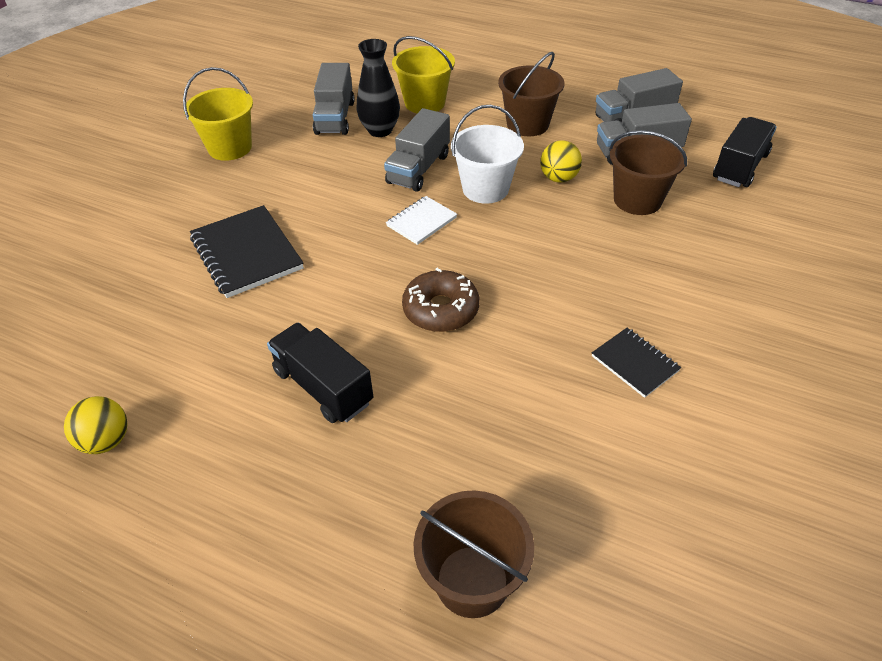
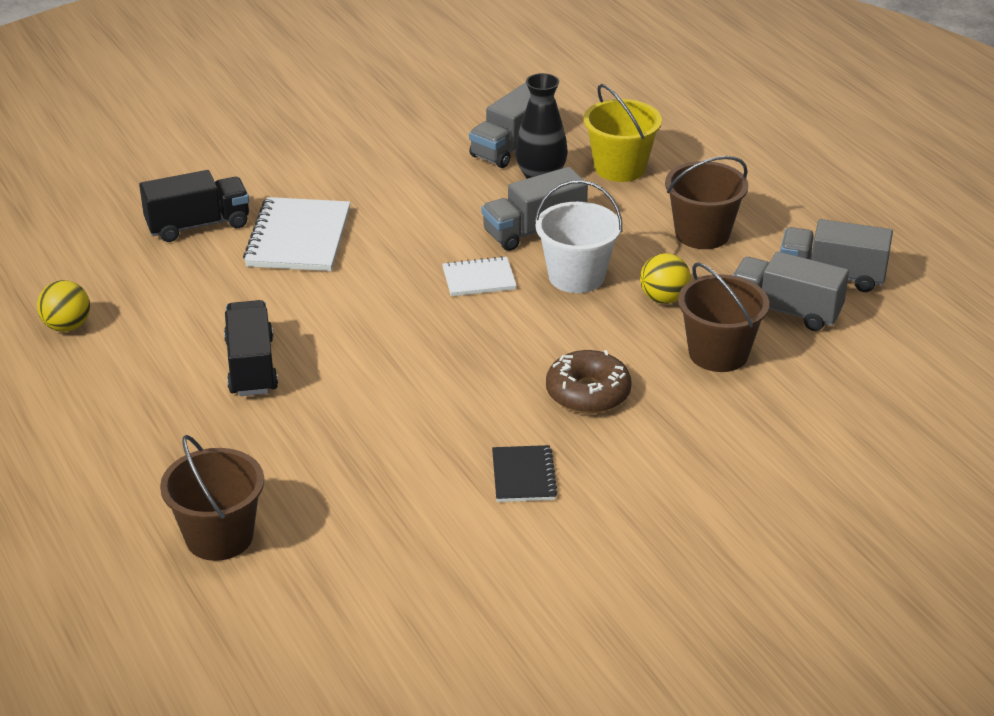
camera: 35 degrees right, 10 degrees down
yellow bucket [183,67,253,161] -> none
black notebook [190,205,304,298] -> white notebook [243,197,350,271]
brown donut [402,268,479,332] -> brown donut moved to [546,350,632,414]
black truck [713,117,777,187] -> black truck moved to [139,170,249,242]

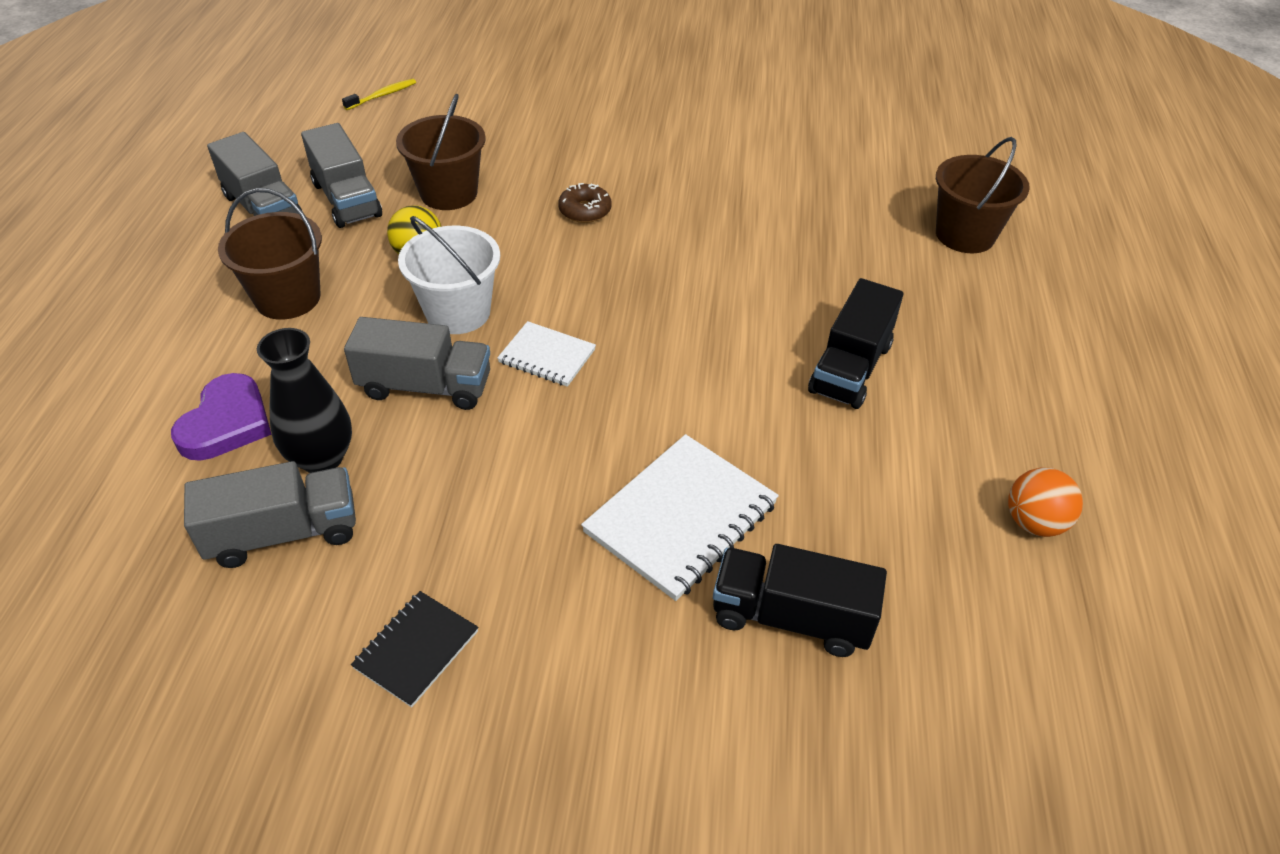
camera: 145 degrees left, 10 degrees up
yellow ball [37,280,90,332] -> orange ball [1008,468,1083,537]
black notebook [492,445,558,502] -> black notebook moved to [351,591,478,707]
brown donut [546,350,632,414] -> brown donut [558,183,612,223], size x0.66
yellow bucket [583,84,662,182] -> purple heart [171,373,272,461]
none -> yellow toothbrush [342,79,416,110]

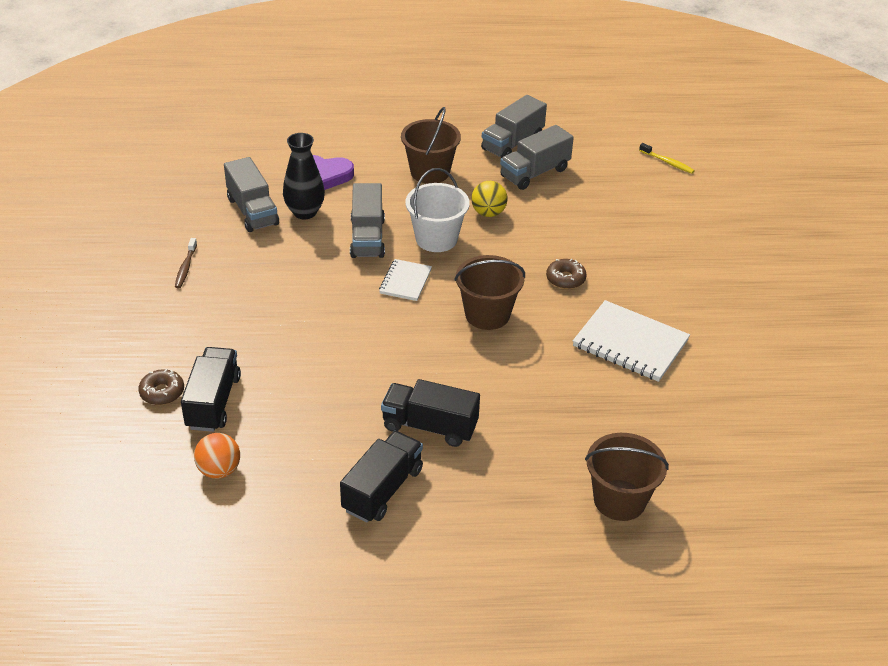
camera: 80 degrees right, 5 degrees down
black notebook [351,591,478,707] -> brown toothbrush [175,238,197,288]
brown bucket [396,93,486,210] -> brown bucket moved to [454,255,525,330]
white notebook [581,434,779,601] -> white notebook moved to [573,300,690,382]
orange ball [1008,468,1083,537] -> orange ball moved to [194,433,240,479]
none -> brown donut [139,369,184,405]
none -> black truck [340,431,423,522]

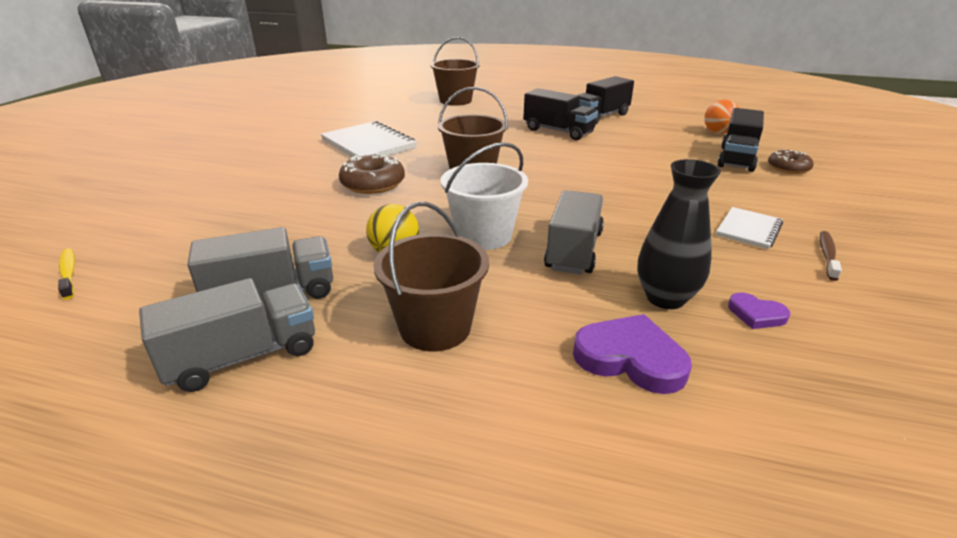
camera: 160 degrees left, 10 degrees down
grey truck [224,157,279,232] -> purple heart [728,293,790,329]
white notebook [379,259,432,301] -> white notebook moved to [716,207,783,249]
brown donut [546,259,587,289] -> brown donut [339,153,405,194], size x1.51

